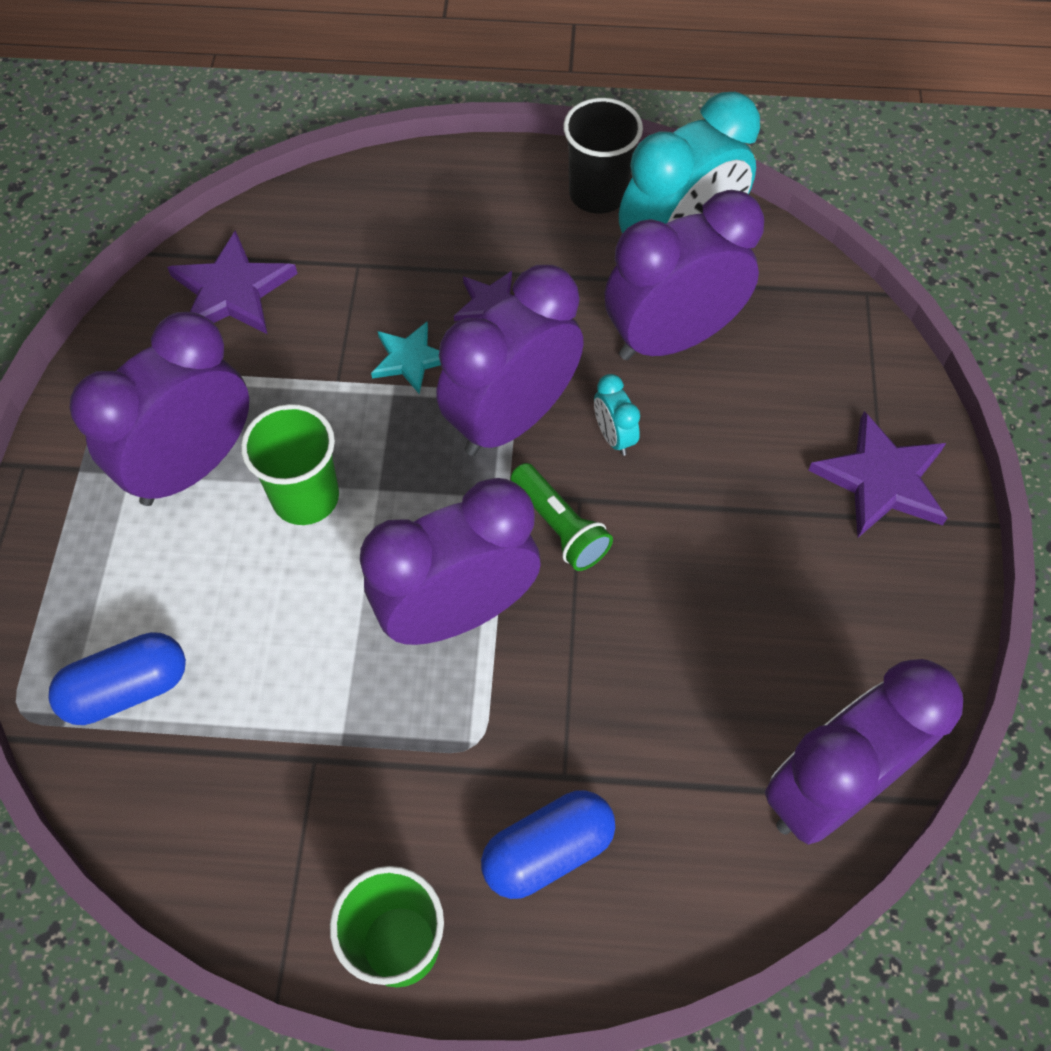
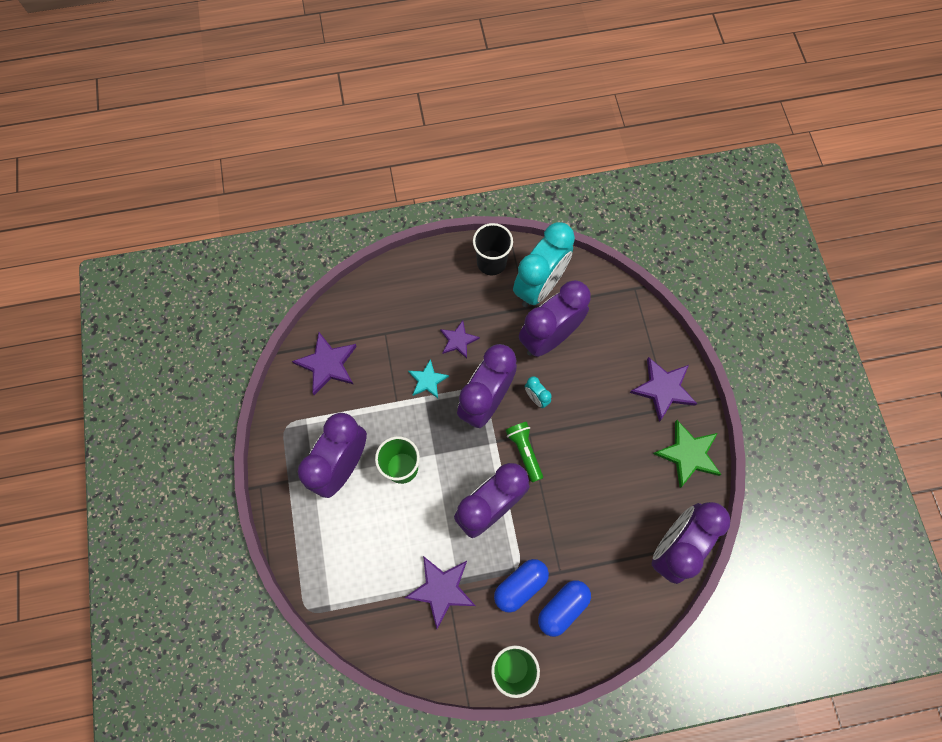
camera: 15 degrees left, 10 degrees up
blue capsule [48,632,186,725] -> blue capsule moved to [494,559,549,613]
green flashlight [511,463,613,571] -> green flashlight turned 150 degrees counterclockwise [505,422,543,482]
none -> purple star [405,556,476,629]
none -> green star [653,420,721,488]

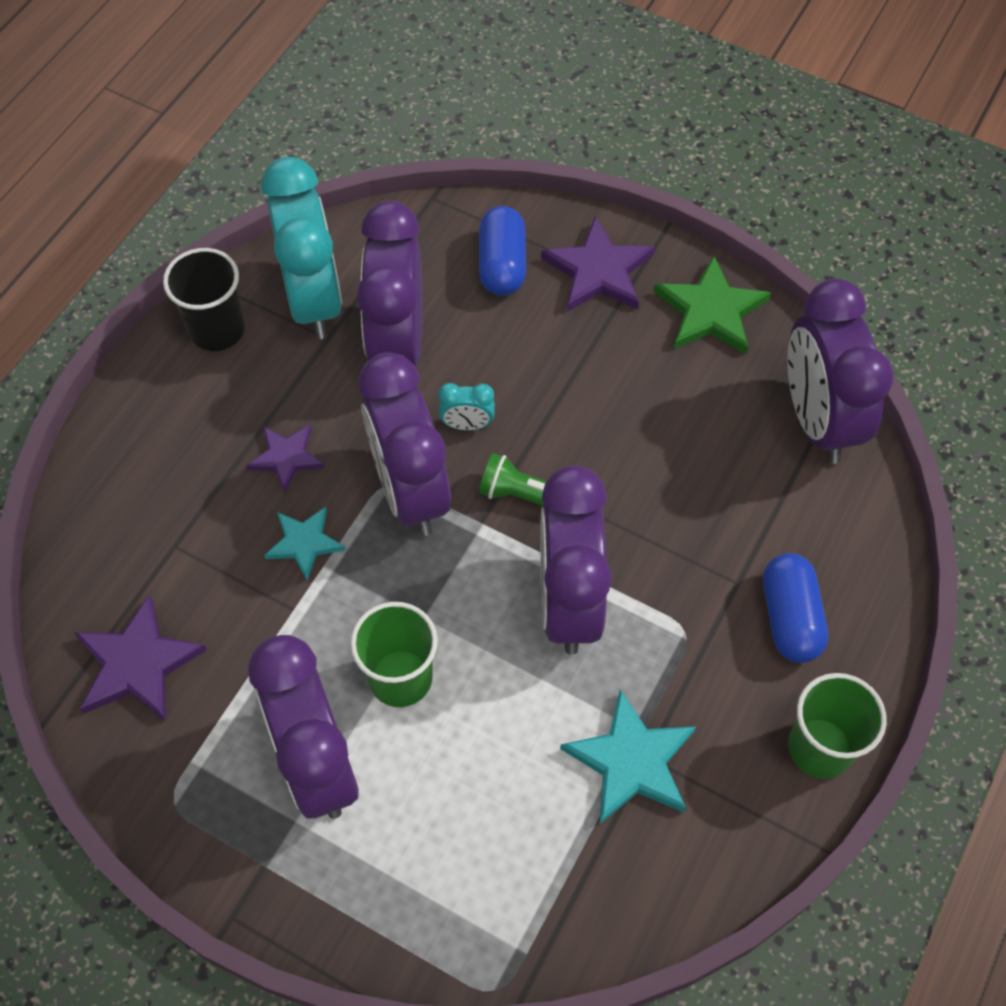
camera: 50 degrees left, 10 degrees down
purple star [405,556,476,629] -> turquoise star [560,689,696,825]
blue capsule [494,559,549,613] -> blue capsule moved to [479,206,526,296]

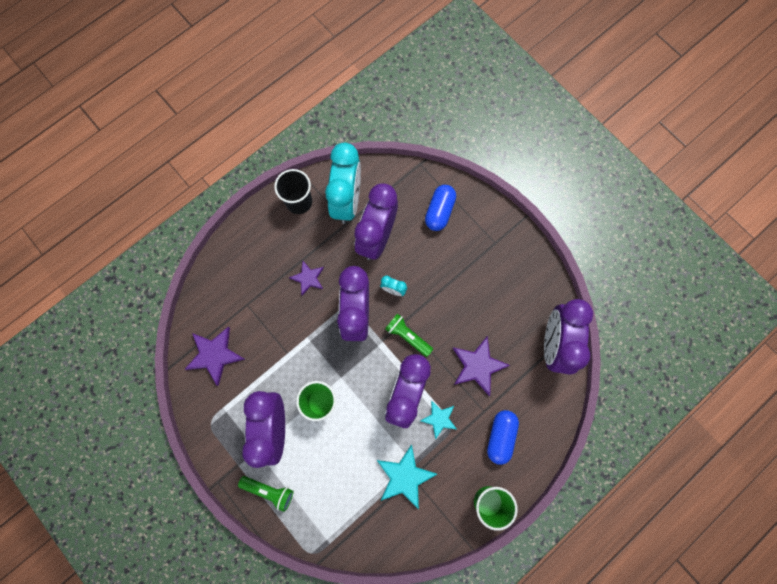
camera: 20 degrees right, 15 degrees up
turquoise star [264,507,345,580] -> turquoise star moved to [420,400,457,439]
purple star [541,216,655,312] -> purple star moved to [453,336,510,396]
green star [654,255,771,355] -> none
none -> green flashlight [238,476,293,512]

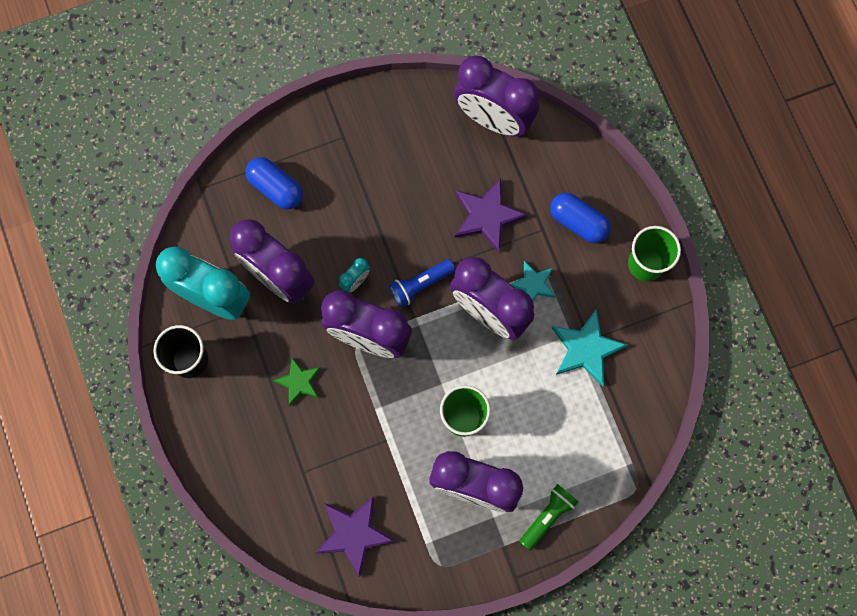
camera: 70 degrees left, 0 degrees up
purple star [289,261,324,296] -> green star [273,357,321,406]
green flashlight [385,313,433,357] -> blue flashlight [389,259,455,308]

